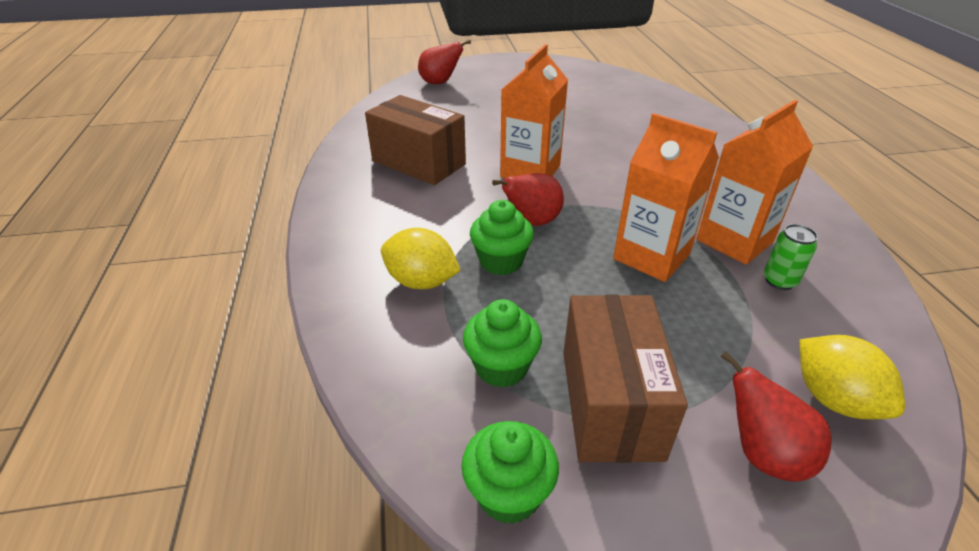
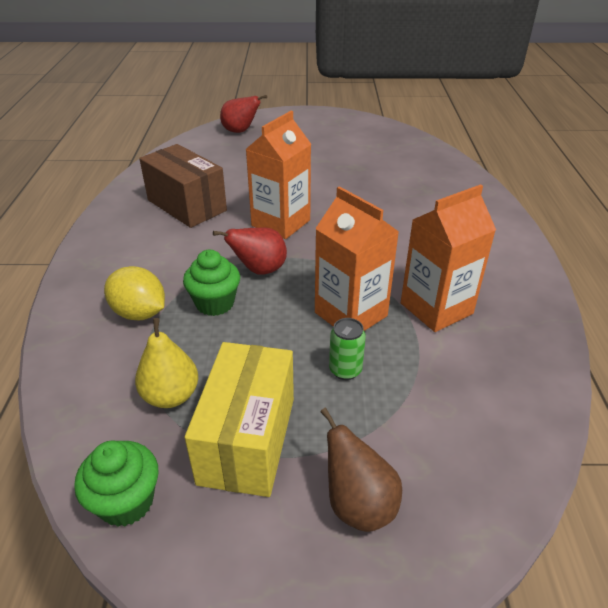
camera: 10 degrees right, 0 degrees up
green cupcake [463,299,542,388] -> yellow pear [135,318,198,408]
brown box [563,295,688,463] -> yellow box [185,342,294,497]
red pear [721,351,832,482] -> brown pear [320,408,402,532]
green can [764,224,818,290] -> green can moved to [329,318,366,380]
yellow lemon [800,335,905,419] -> none

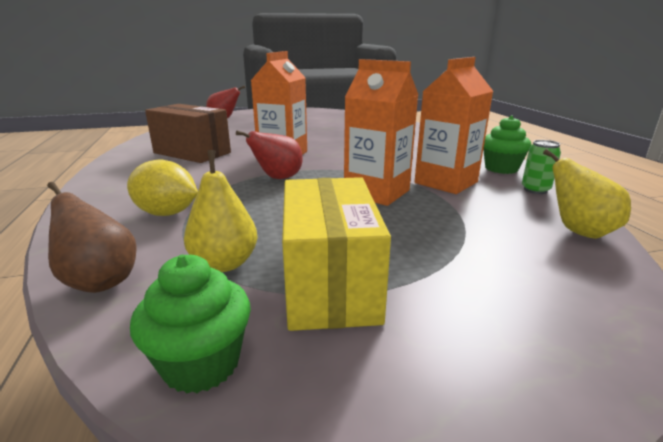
camera: 15 degrees left, 15 degrees down
green cupcake [183,250,240,316] -> green cupcake moved to [483,116,532,174]
brown pear [320,408,402,532] -> brown pear moved to [47,182,137,293]
green can [329,318,366,380] -> green can moved to [522,140,561,194]
none -> yellow pear [543,149,631,239]

